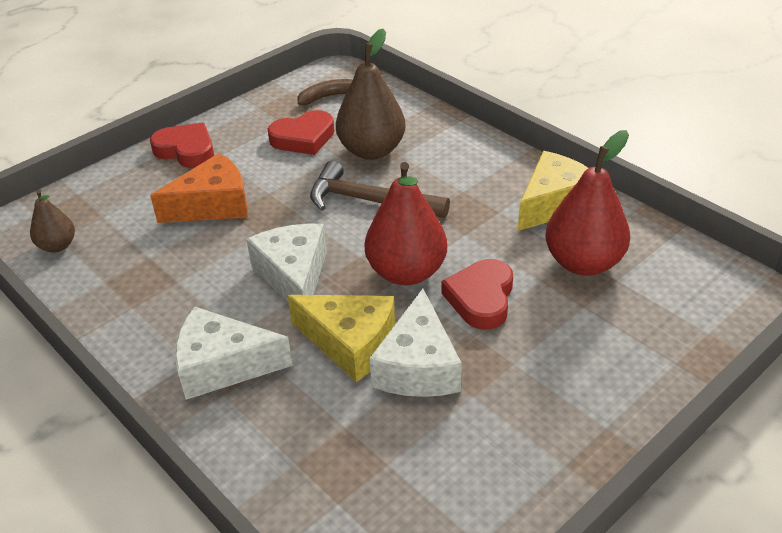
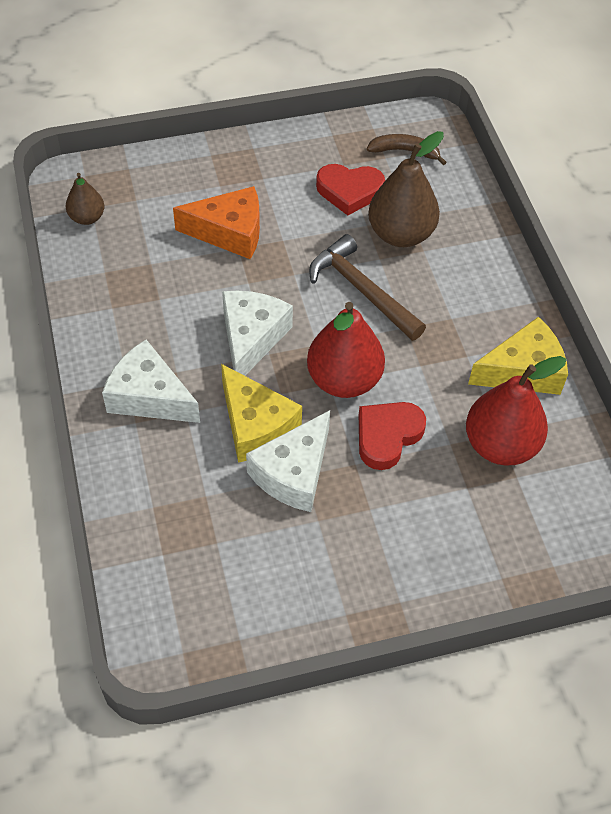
camera: 25 degrees right, 15 degrees up
red heart [150,122,214,168] -> none

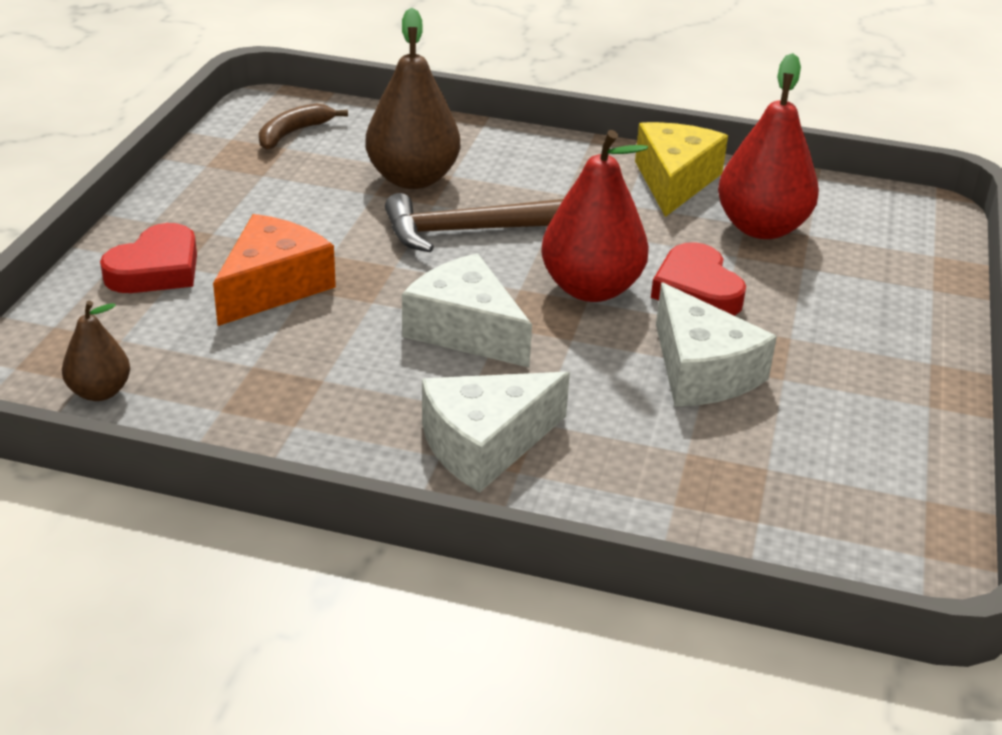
camera: 60 degrees left, 20 degrees down
yellow cheese [221,364,302,463] -> none
red heart [316,164,385,215] -> red heart moved to [100,223,197,293]

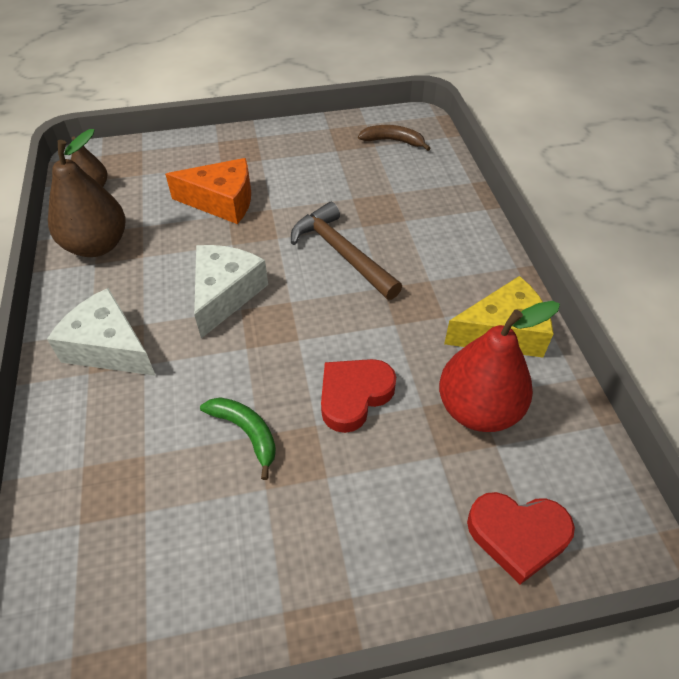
camera: 65 degrees right, 15 degrees up
red heart [100,223,197,293] -> red heart moved to [467,492,575,584]
brown pear [365,8,460,189] -> brown pear moved to [48,129,125,257]
red pear [541,130,649,302] -> none
white cheese [656,283,777,407] -> green banana [200,397,276,480]

